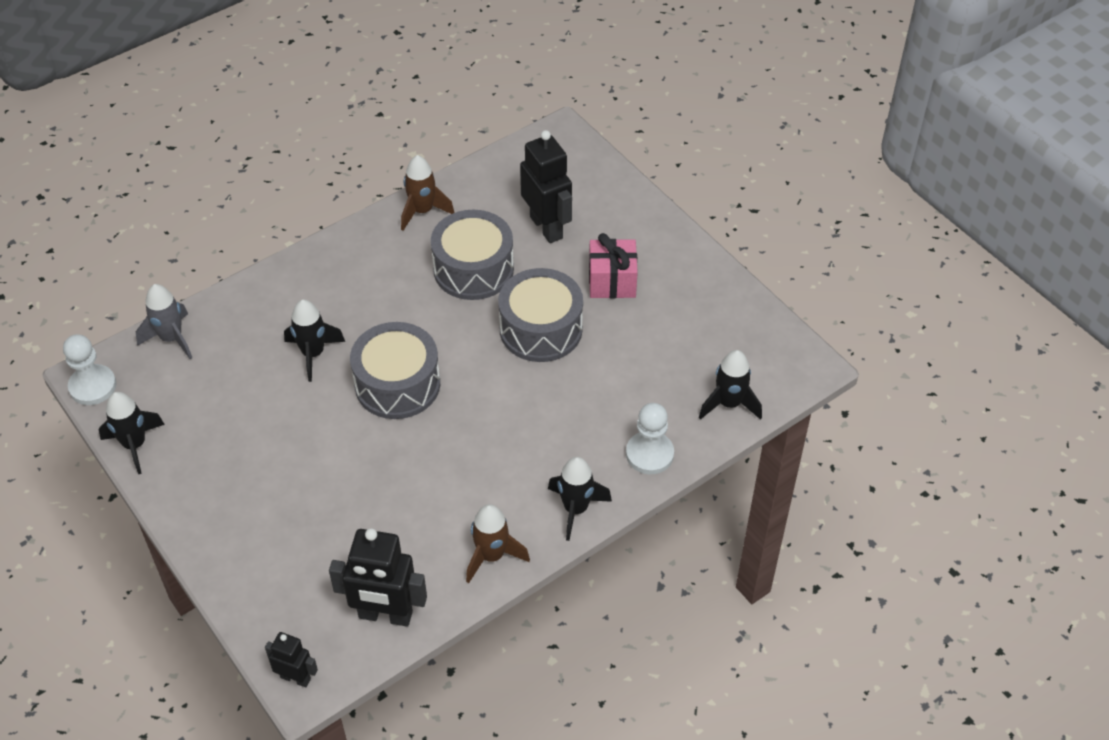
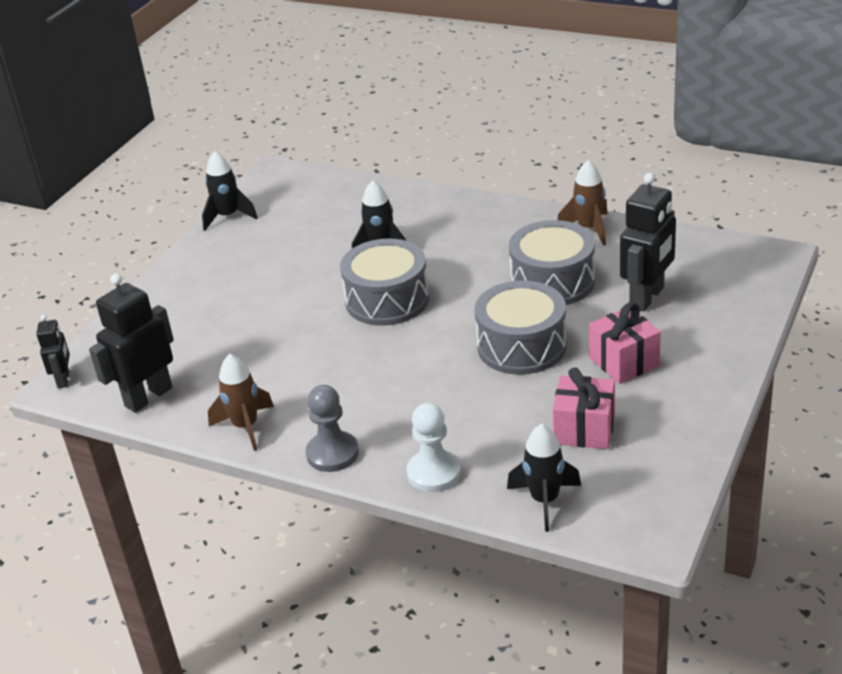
camera: 65 degrees right, 15 degrees down
white pawn [63,334,116,405] -> none
grey rocket [136,284,192,359] -> none
black robot [329,528,427,627] -> black robot turned 60 degrees clockwise [89,274,174,413]
black rocket [548,457,612,541] -> grey pawn [306,385,359,472]
none -> pink gift [553,367,615,449]

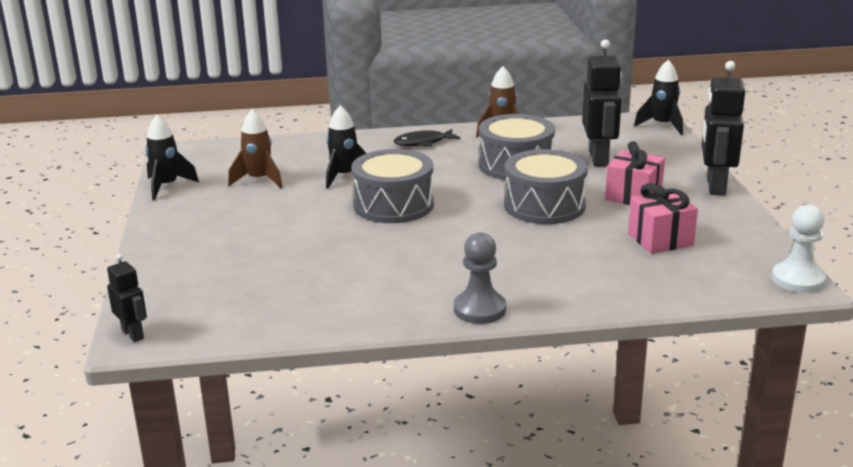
camera: 35 degrees left, 10 degrees down
black robot [89,274,174,413] -> black robot moved to [702,61,745,196]
brown rocket [208,354,274,451] -> brown rocket moved to [228,109,283,188]
white pawn [406,403,461,492] -> white pawn moved to [772,205,826,293]
black rocket [507,424,581,532] -> black rocket moved to [634,60,683,135]
none -> black fish [394,129,461,146]

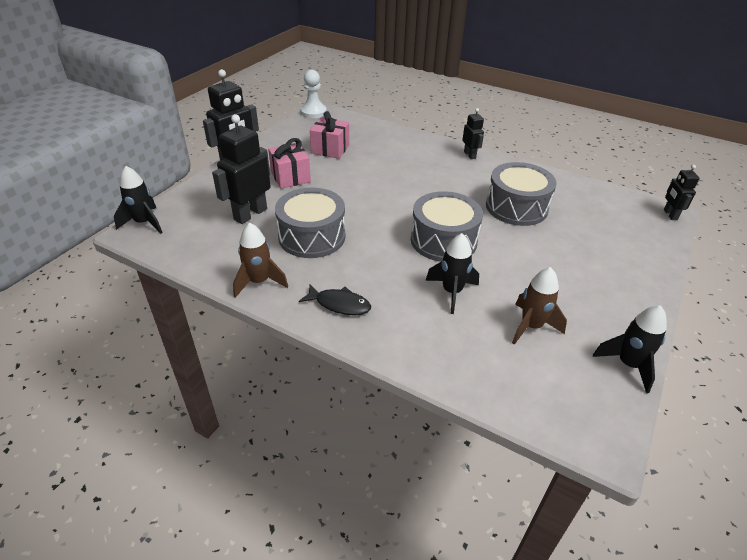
camera: 145 degrees left, 15 degrees up
grey pawn [454,232,506,324] -> black robot [462,108,484,159]
grey drum [504,149,588,224] -> grey drum moved to [486,162,557,226]

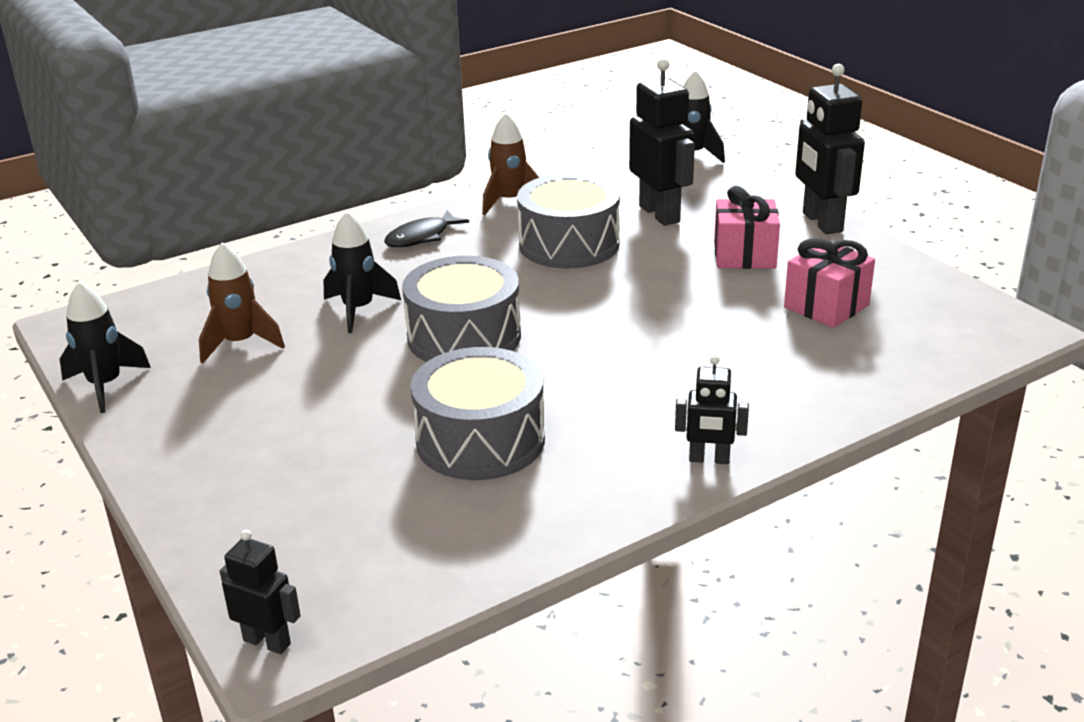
camera: 120 degrees right, 10 degrees down
white pawn [300,70,327,118] -> none

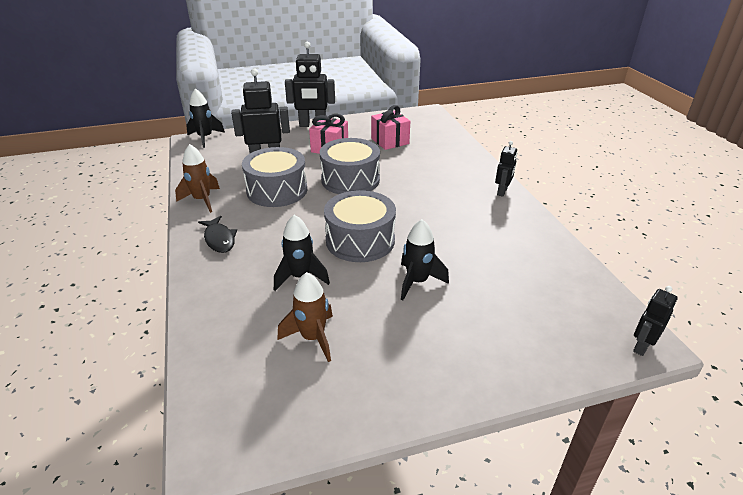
camera: 75 degrees left, 5 degrees up
black rocket [60,281,151,413] -> black rocket moved to [401,219,449,300]
grey drum [410,347,545,480] -> grey drum moved to [320,138,380,194]

